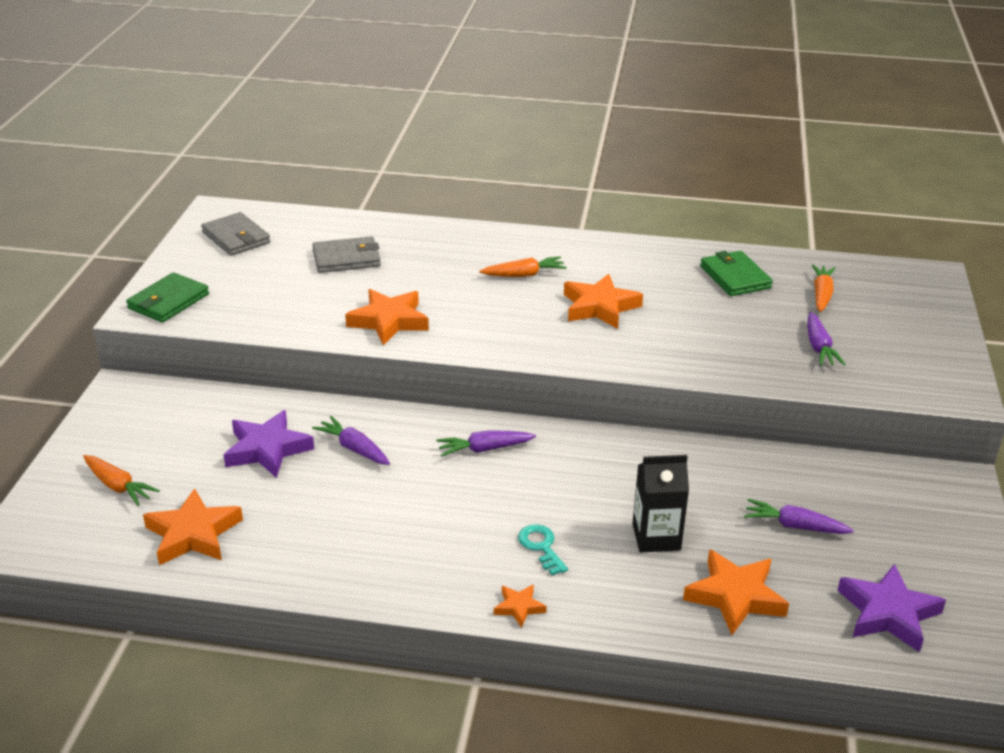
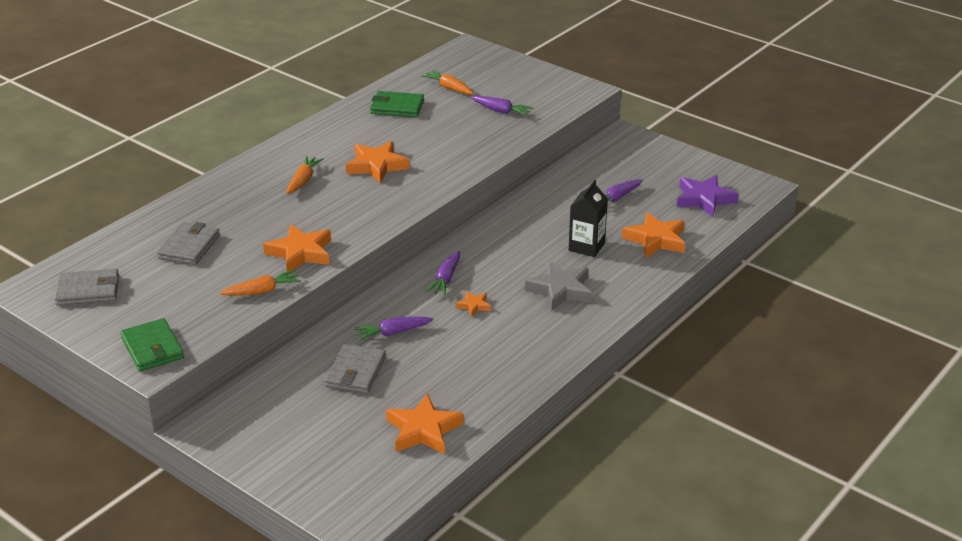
camera: 60 degrees left, 0 degrees up
orange carrot [83,455,160,506] -> orange carrot moved to [220,270,301,296]
purple star [224,410,314,478] -> grey wallet [325,344,386,394]
orange star [494,584,547,628] -> orange star moved to [456,291,491,317]
turquoise key [518,524,568,575] -> grey star [525,261,592,311]

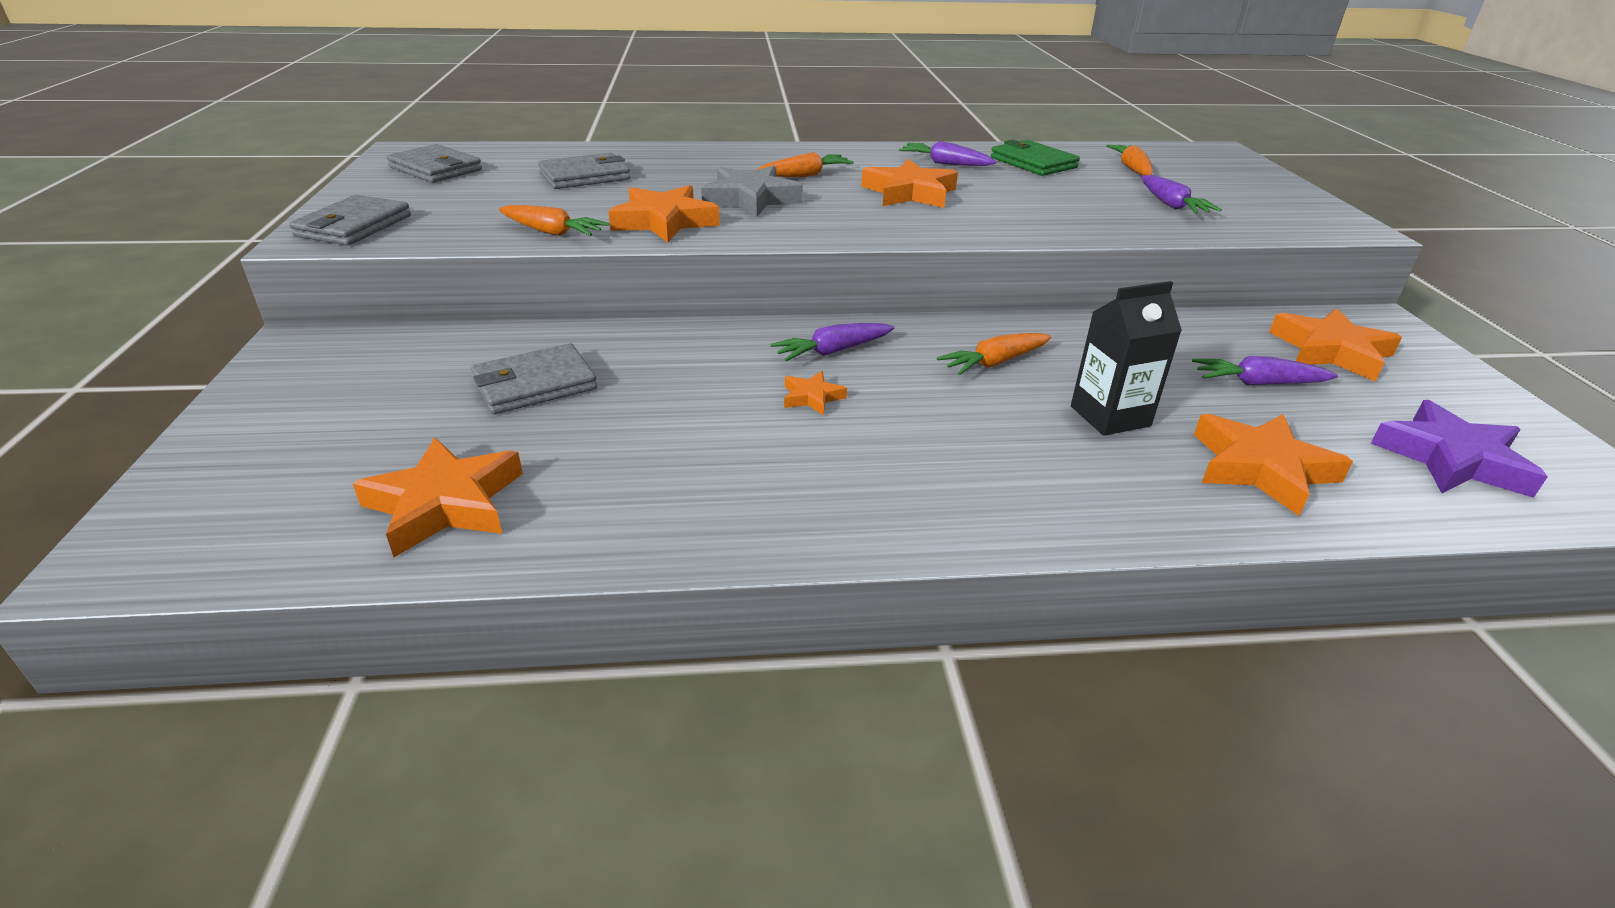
camera: 45 degrees right, 0 degrees up
green wallet [120,318,184,371] -> grey wallet [289,195,411,245]
purple carrot [354,317,433,341] -> purple carrot moved to [899,141,997,166]
grey star [525,261,592,311] -> grey star moved to [701,166,803,217]
none -> orange carrot [937,333,1051,375]
none -> orange star [1269,308,1402,382]

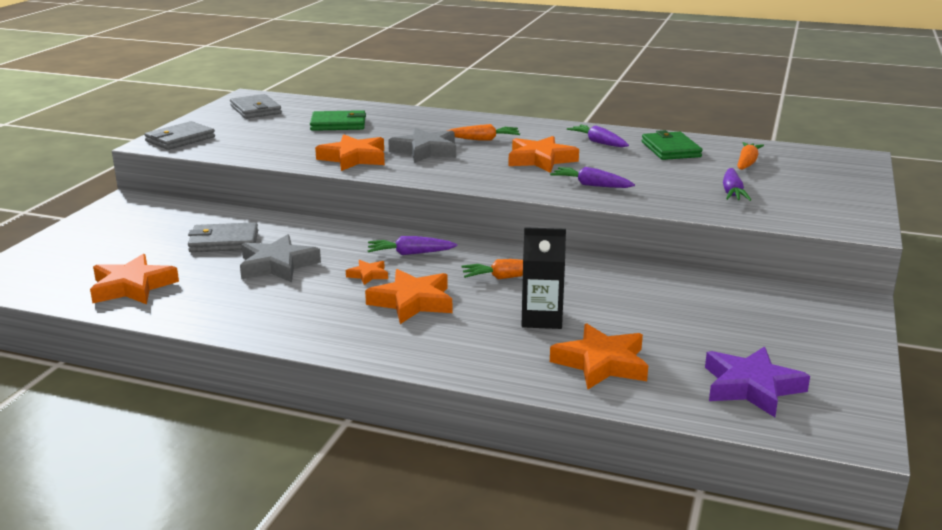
camera: 25 degrees right, 10 degrees down
orange carrot [499,205,609,236] -> none
grey wallet [538,153,630,189] -> green wallet [310,110,366,131]
purple carrot [1192,356,1338,385] -> purple carrot moved to [550,167,635,188]
orange star [1269,308,1402,382] -> orange star moved to [365,269,452,324]
none -> grey star [240,234,321,282]

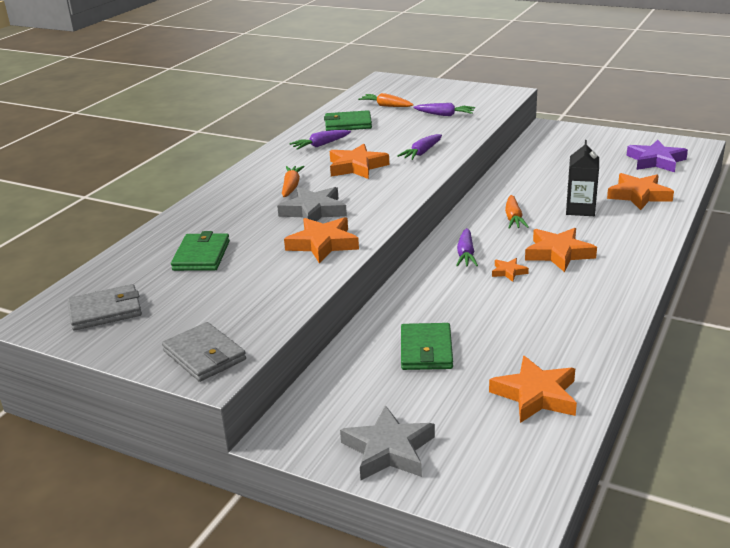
camera: 80 degrees left, 5 degrees up
grey wallet [188,222,258,252] -> green wallet [401,323,453,370]
grey star [240,234,321,282] -> grey star moved to [340,405,435,480]

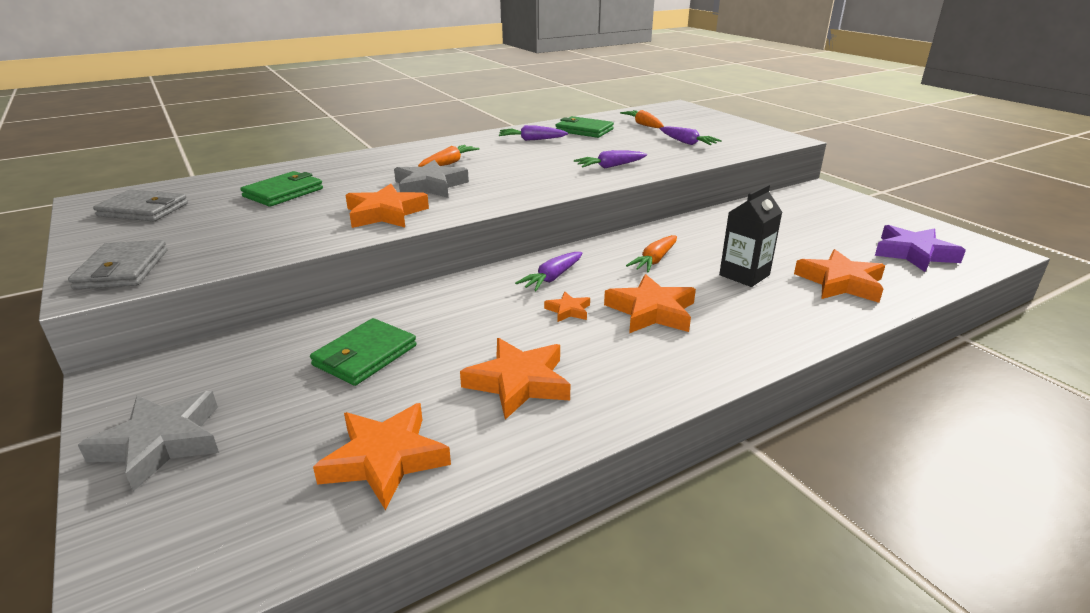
camera: 30 degrees right, 0 degrees up
orange star [330,144,389,179] -> orange star moved to [460,338,571,420]

